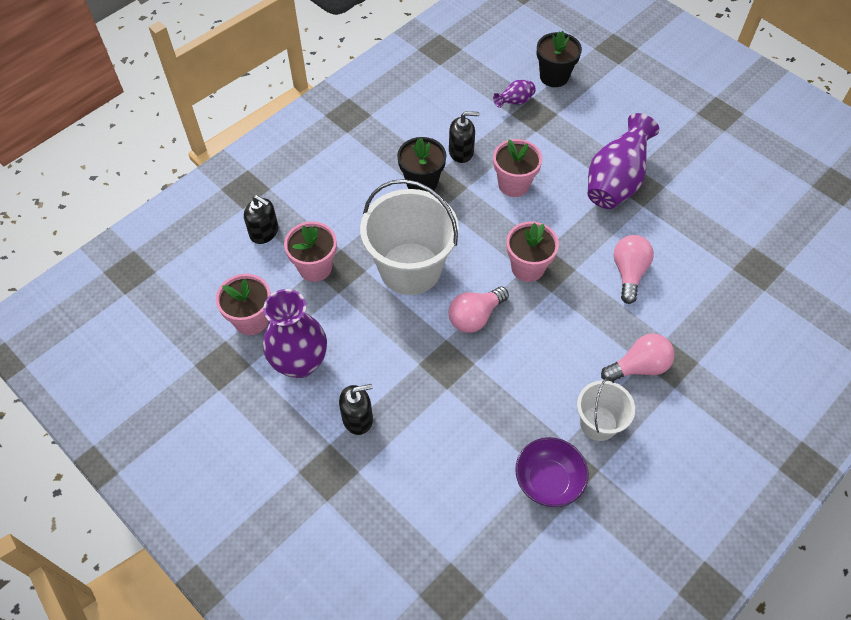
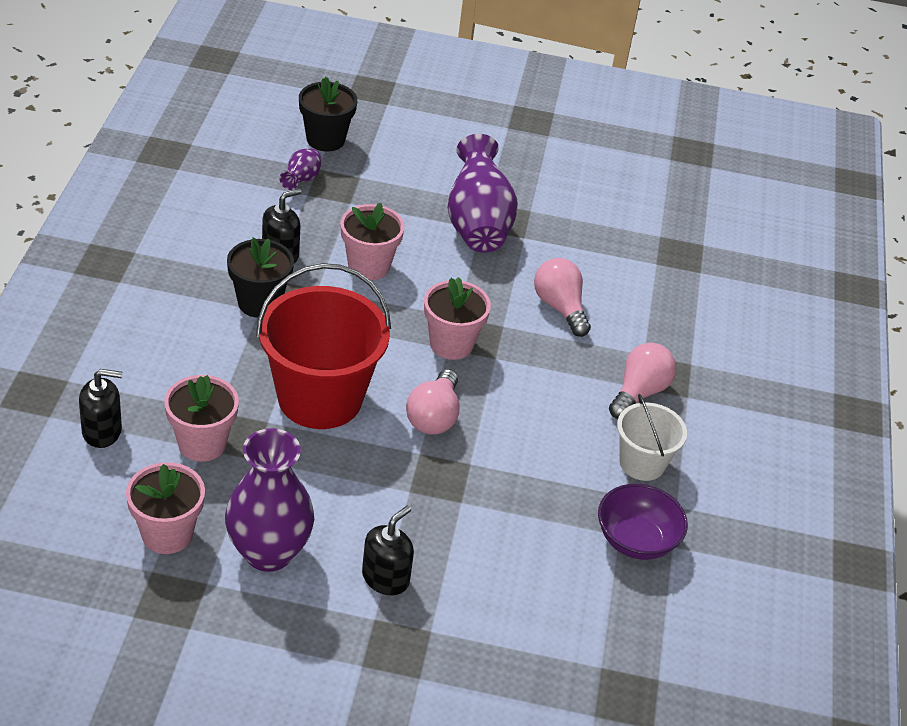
camera: 40 degrees left, 15 degrees down
white bucket [360,179,459,295] -> red bucket [256,263,391,429]

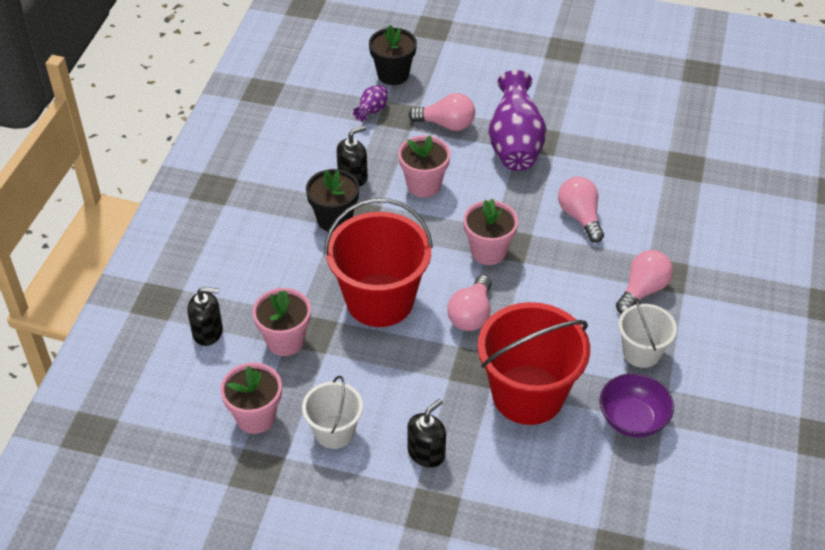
camera: 10 degrees right, 5 degrees up
purple vase [225,428,314,572] -> white bucket [302,376,363,449]
none -> pink light bulb [409,93,475,131]
none -> red bucket [478,302,590,425]

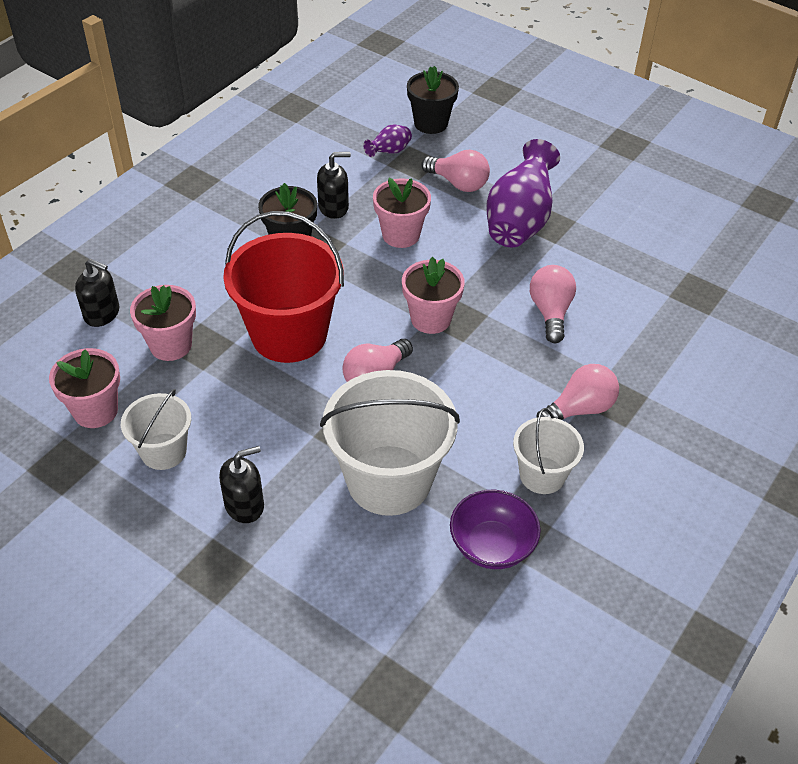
camera: 20 degrees right, 0 degrees up
red bucket [478,302,590,425] -> white bucket [320,370,460,516]

